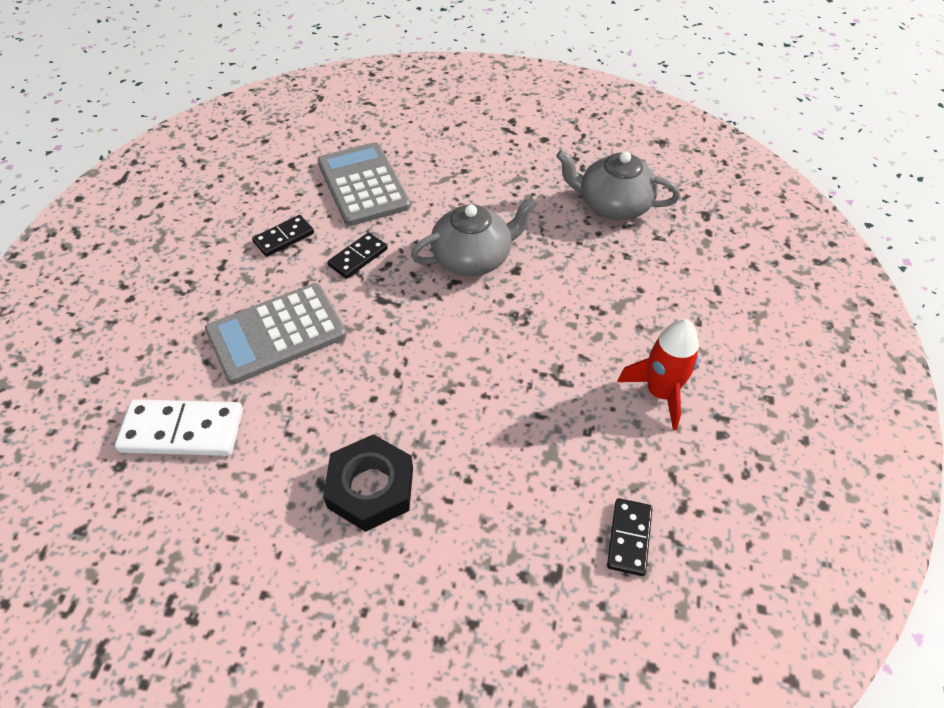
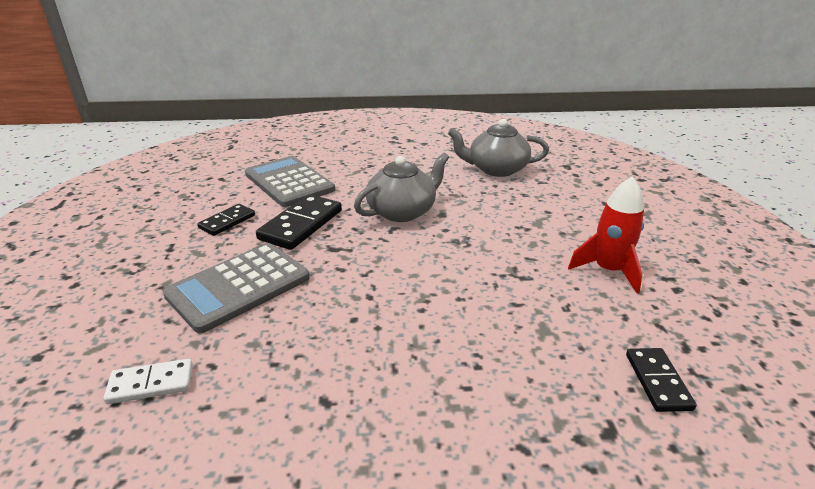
camera: 15 degrees left, 20 degrees down
white domino [115,399,243,456] -> white domino [103,359,193,404], size x0.60
black nut [323,434,413,532] -> none
black domino [327,232,387,279] -> black domino [256,194,342,250], size x1.67

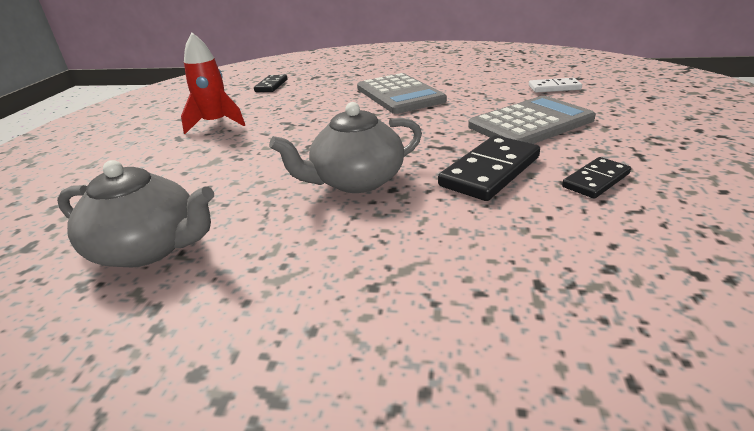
camera: 165 degrees left, 0 degrees up
grey calculator [245,156,335,207] -> grey calculator moved to [357,73,447,114]

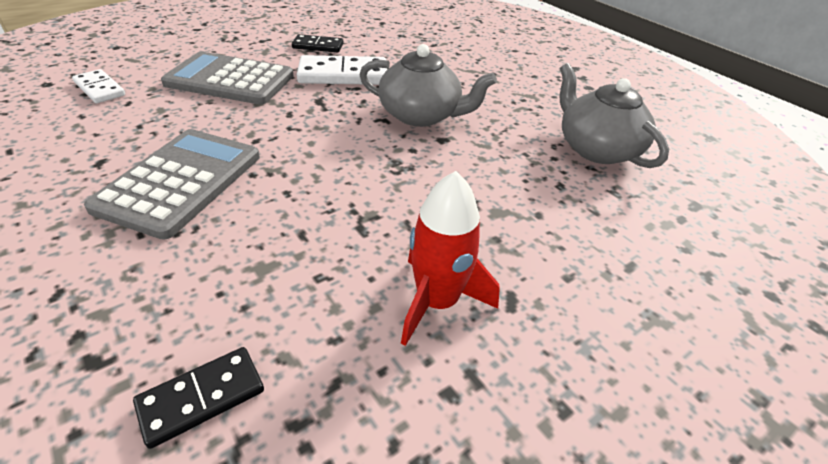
camera: 140 degrees left, 10 degrees up
black domino [438,135,540,201] -> white domino [297,55,387,85]

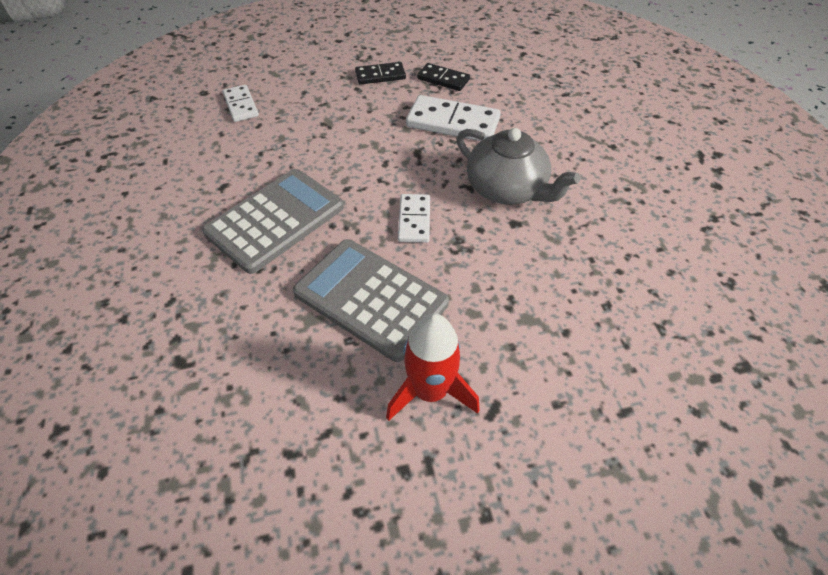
camera: 25 degrees right, 10 degrees up
black domino [133,347,264,449] -> black domino moved to [355,62,406,85]
grey calculator [161,52,293,105] -> grey calculator moved to [293,239,449,362]
grey teapot [560,63,669,168] -> none
none -> white domino [398,194,430,243]

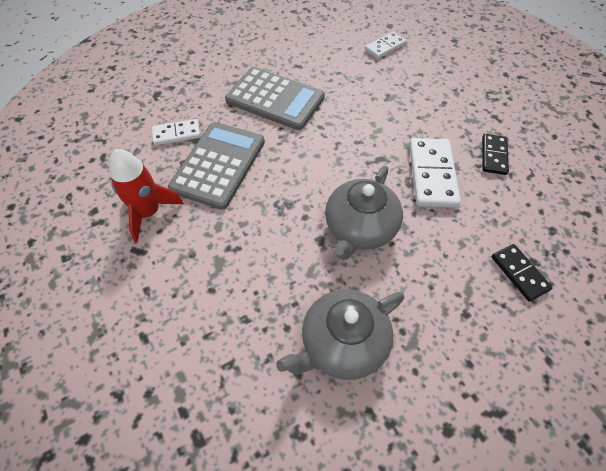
camera: 75 degrees right, 5 degrees up
black domino [355,62,406,85] -> black domino moved to [492,244,553,302]
white domino [398,194,430,243] -> white domino moved to [152,119,201,145]
none -> grey teapot [276,289,404,380]

